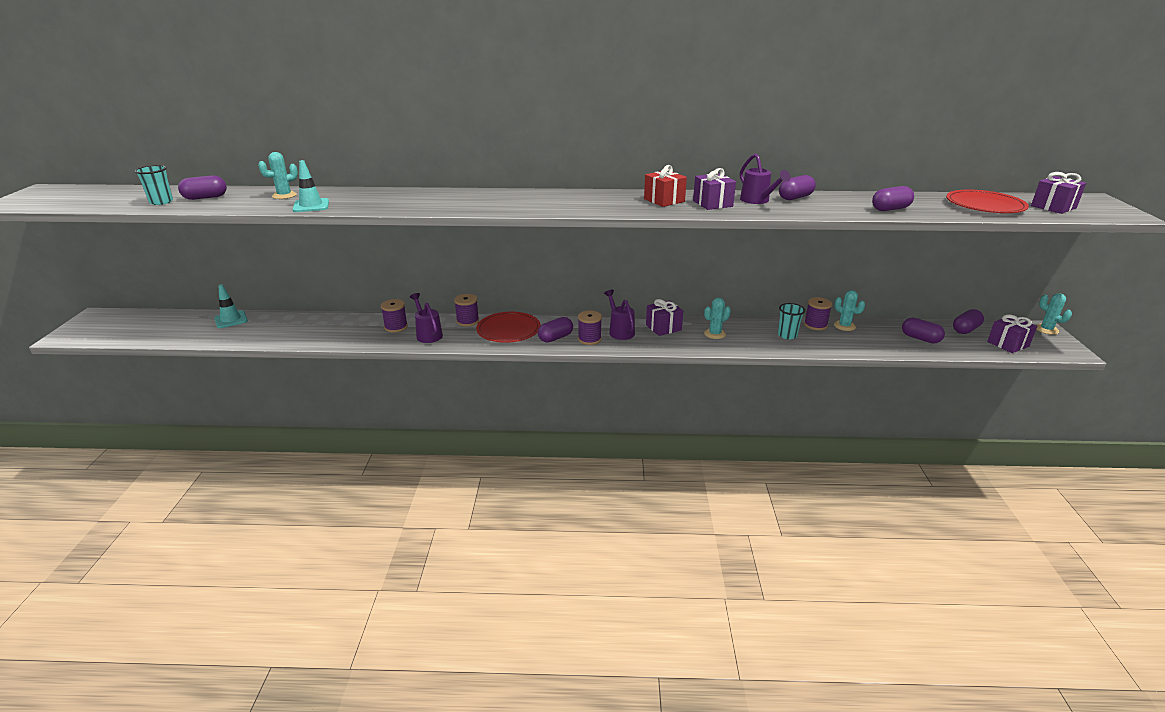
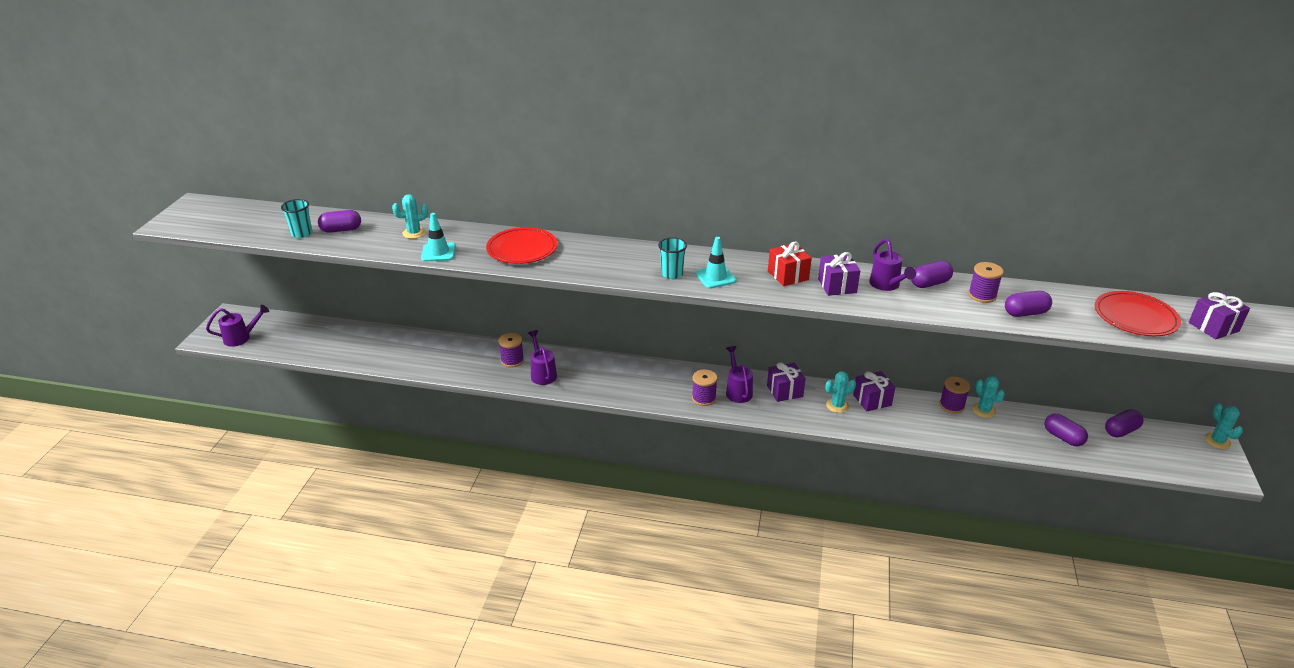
camera: 10 degrees right, 5 degrees up
turquoise traffic cone [214,284,248,328] -> turquoise traffic cone moved to [695,237,737,289]
purple spool [454,294,479,326] -> purple spool moved to [968,262,1004,303]
red plate [476,312,541,343] -> red plate moved to [486,227,557,264]
purple capsule [538,317,573,343] -> none
turquoise cup [778,303,805,339] -> turquoise cup moved to [658,237,687,279]
purple gift [987,315,1037,353] -> purple gift moved to [853,371,895,411]
none -> purple watering can [206,305,269,347]

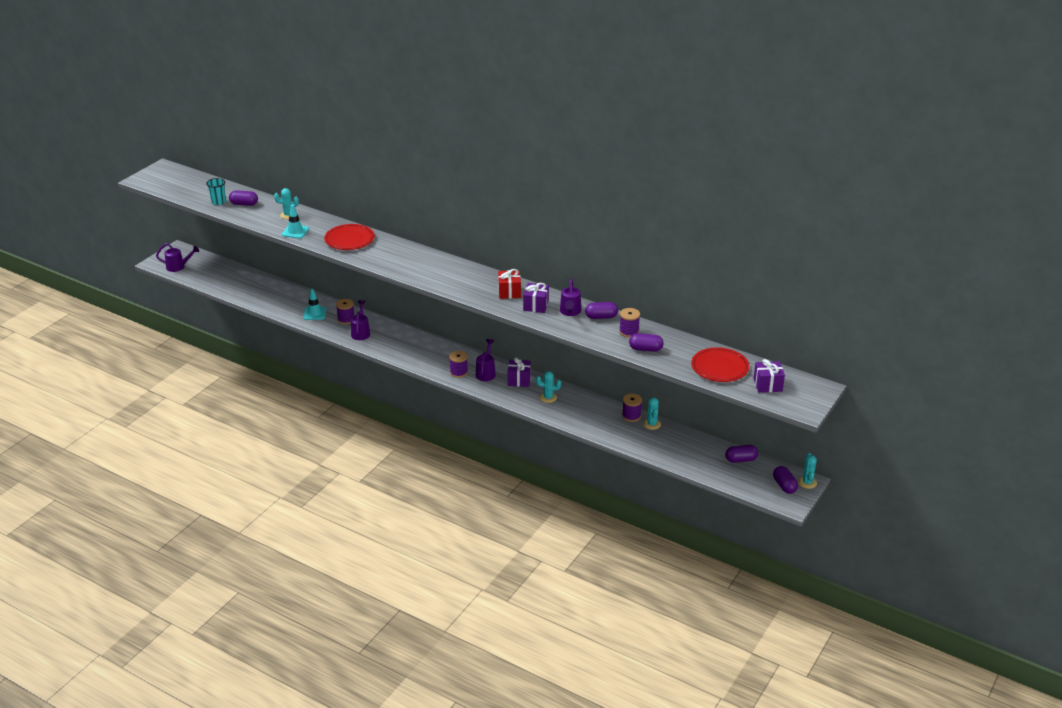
camera: 20 degrees right, 0 degrees up
turquoise cup [658,237,687,279] -> none
turquoise traffic cone [695,237,737,289] -> turquoise traffic cone moved to [303,289,326,320]
purple gift [853,371,895,411] -> none
purple capsule [1044,414,1088,446] -> purple capsule moved to [773,466,798,494]

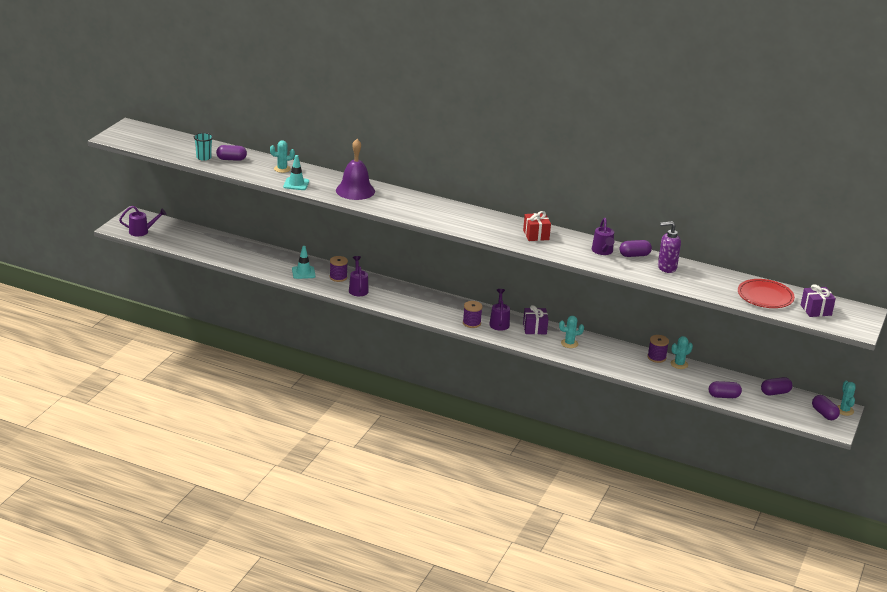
camera: 10 degrees left, 5 degrees down
red plate [324,224,375,250] -> purple bell [336,139,375,200]
purple gift [523,283,549,313] -> none
purple spool [619,308,640,338] -> purple soap dispenser [658,221,681,273]
purple capsule [629,333,664,352] -> purple capsule moved to [709,381,742,398]
turquoise cactus [643,397,661,430] -> turquoise cactus turned 75 degrees clockwise [671,336,693,369]

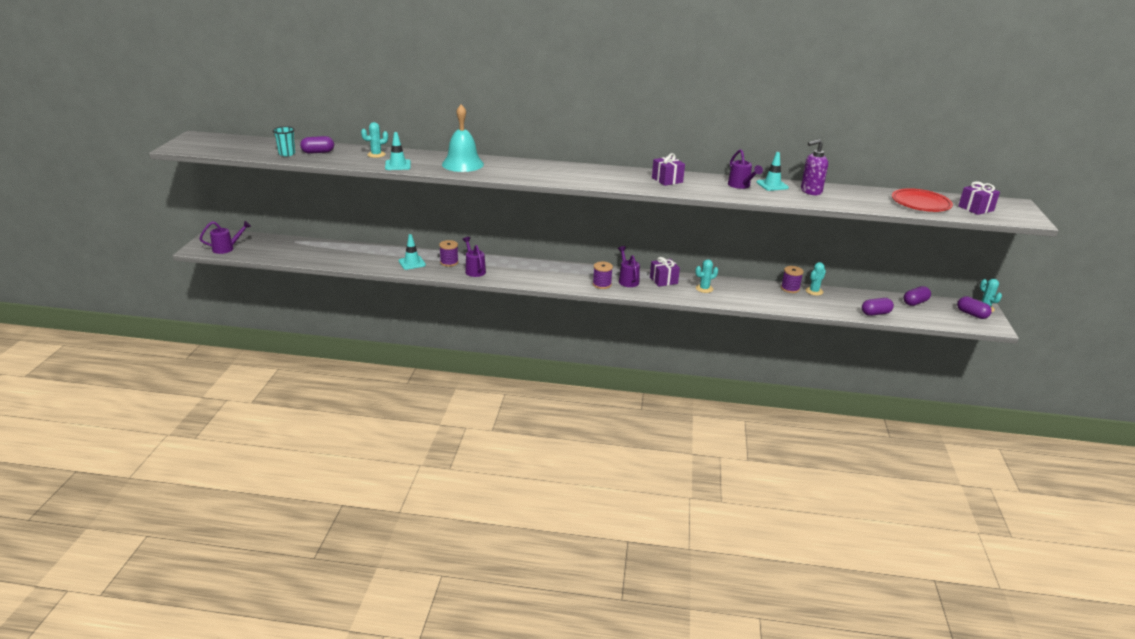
camera: 15 degrees left, 0 degrees up
purple bell [336,139,375,200] -> turquoise bell [442,104,484,172]
red gift [523,211,551,241] -> purple gift [652,153,685,186]
purple capsule [620,240,652,257] -> turquoise traffic cone [756,152,789,191]

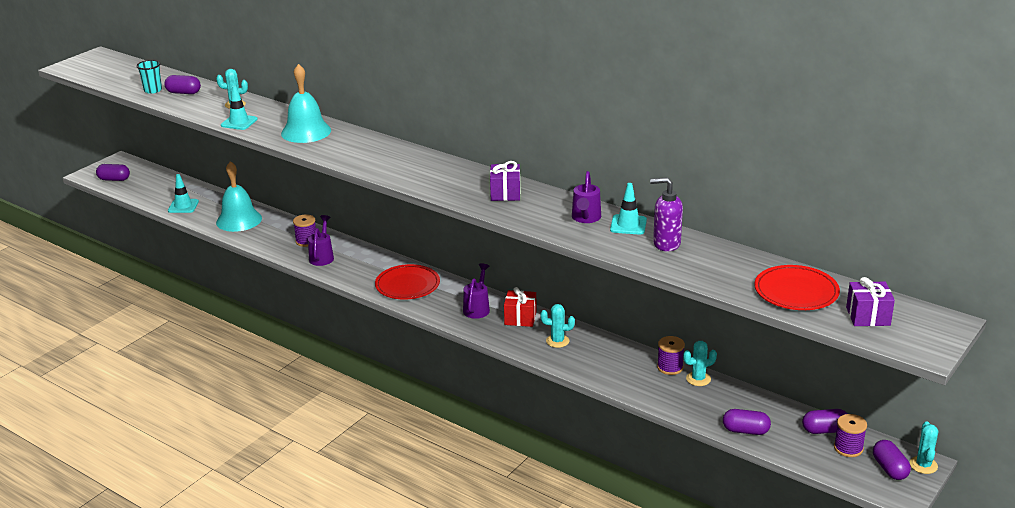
camera: 30 degrees right, 0 degrees up
purple watering can [200,221,251,254] -> purple capsule [96,164,130,181]
turquoise traffic cone [399,234,426,270] -> turquoise traffic cone moved to [168,174,199,213]
purple spool [593,262,613,289] -> purple spool moved to [834,414,867,457]
purple gift [650,257,680,287] -> red gift [504,287,537,327]
none -> turquoise bell [216,161,262,232]
none -> red plate [375,264,440,300]

